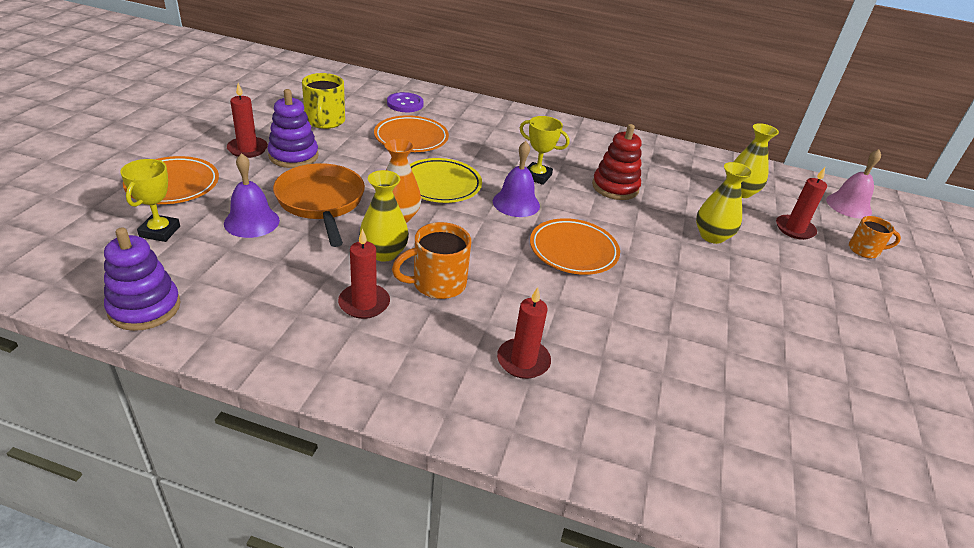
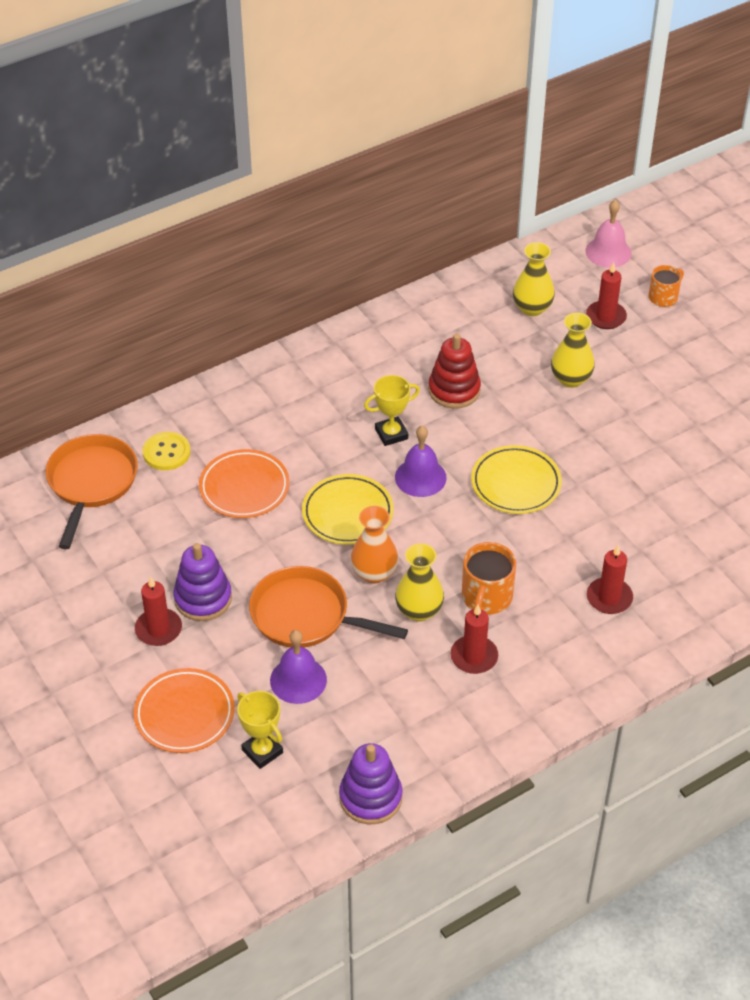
camera: 45 degrees left, 10 degrees up
yellow mug [302,73,345,129] -> none
purple button [387,92,424,112] -> yellow button [143,432,191,470]
orange plate [530,218,620,275] -> yellow plate [471,445,562,514]
none -> orange pan [46,434,138,549]

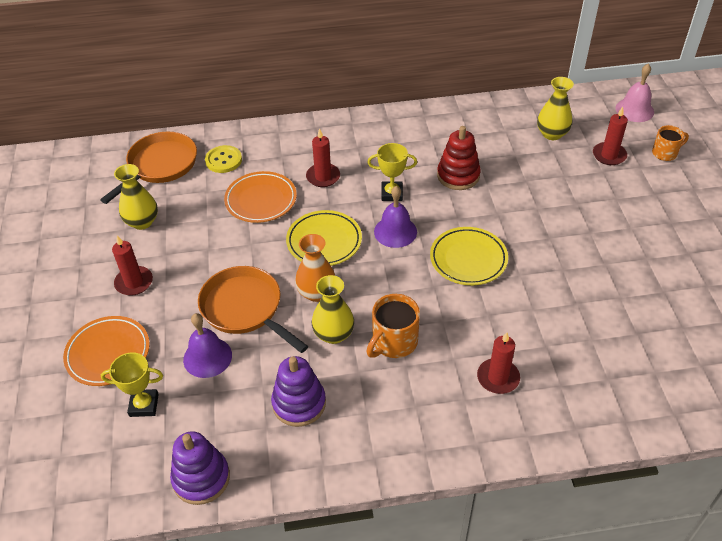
camera: 25 degrees right, 0 degrees up
purple stacking toy [173,543,232,621] -> purple stacking toy moved to [271,356,326,427]
yellow trophy [237,691,283,769] -> yellow trophy turned 75 degrees counterclockwise [101,352,163,417]
red candle [450,605,498,674] -> red candle moved to [306,128,340,187]
yellow vase [551,312,595,388] -> yellow vase moved to [114,164,158,230]

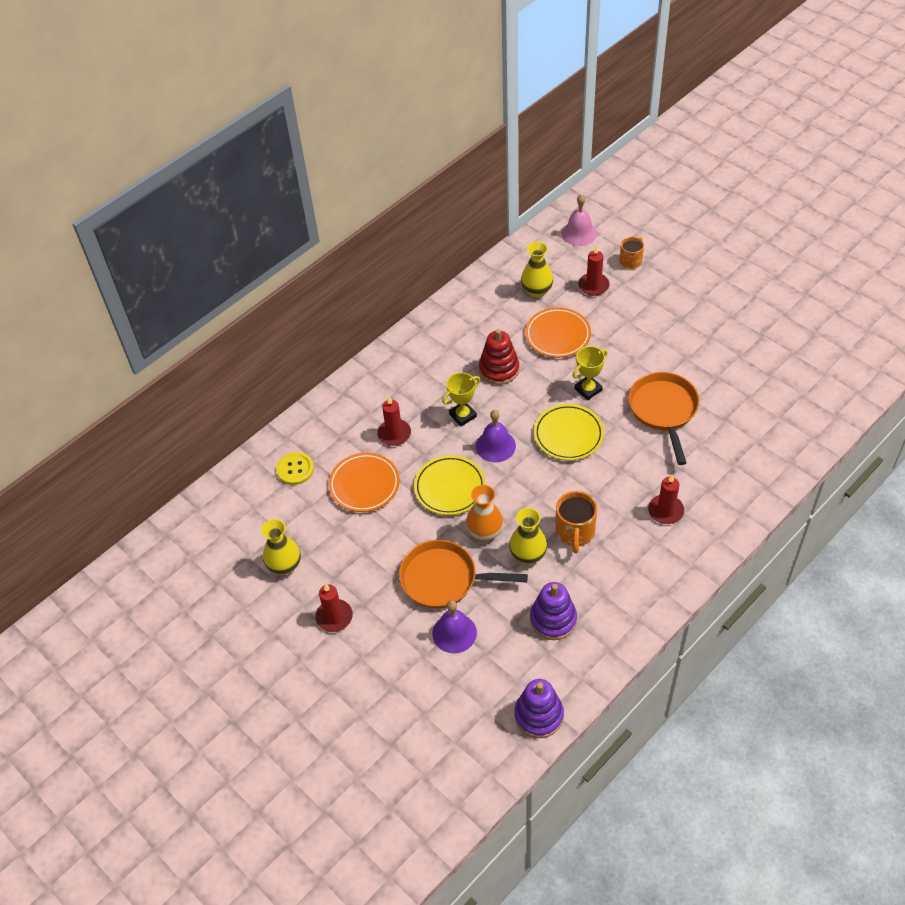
camera: 35 degrees left, 5 degrees up
orange plate [63,316,150,386] -> orange plate moved to [525,307,591,358]
orange pan [100,132,197,204] -> orange pan moved to [628,372,699,465]
yellow trophy [101,352,163,417] -> yellow trophy moved to [572,346,608,400]

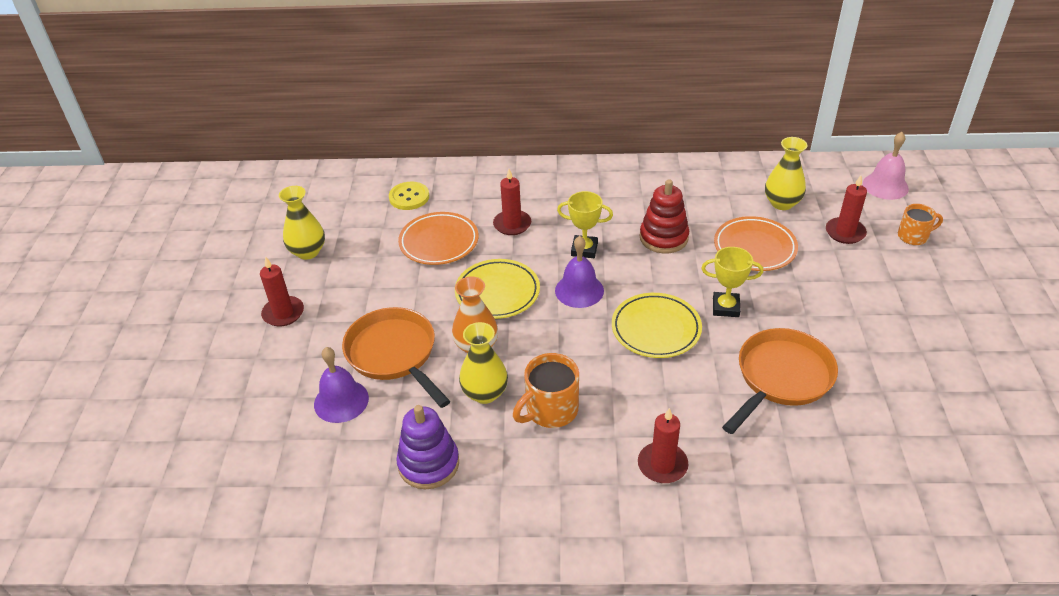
camera: 45 degrees right, 10 degrees down
purple stacking toy [514,679,564,738] -> none

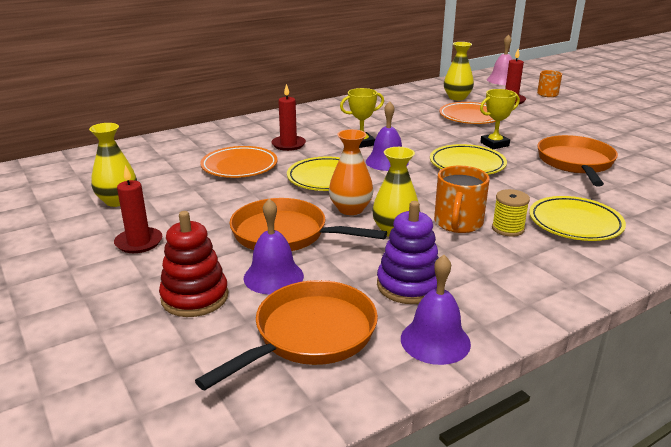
camera: 35 degrees left, 15 degrees down
yellow button [389,182,429,210] -> none
red candle [638,408,688,483] -> yellow plate [529,196,626,241]
red stacking toy [640,179,689,254] -> red stacking toy moved to [159,211,228,317]
none -> orange pan [195,280,378,390]
none -> purple bell [401,255,471,365]
none -> yellow spool [492,189,530,237]

